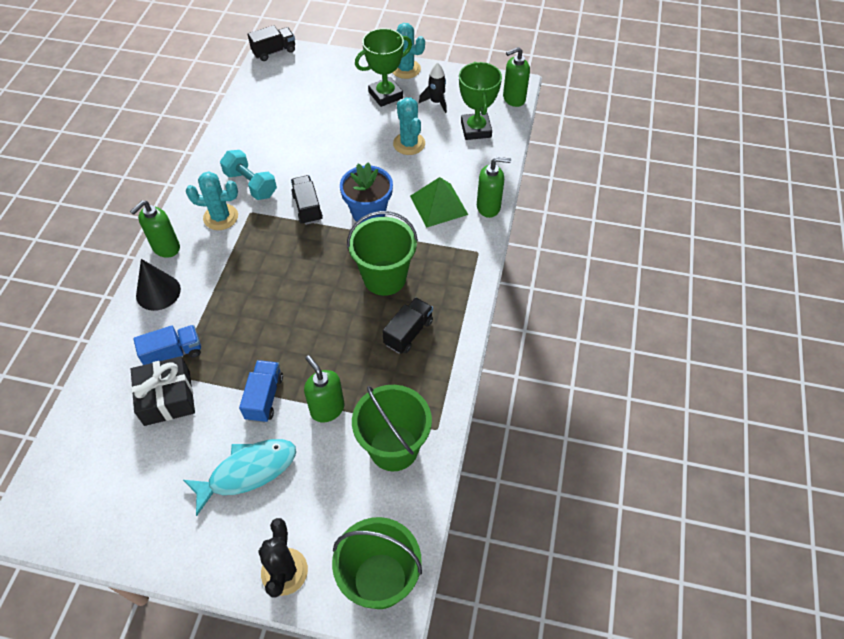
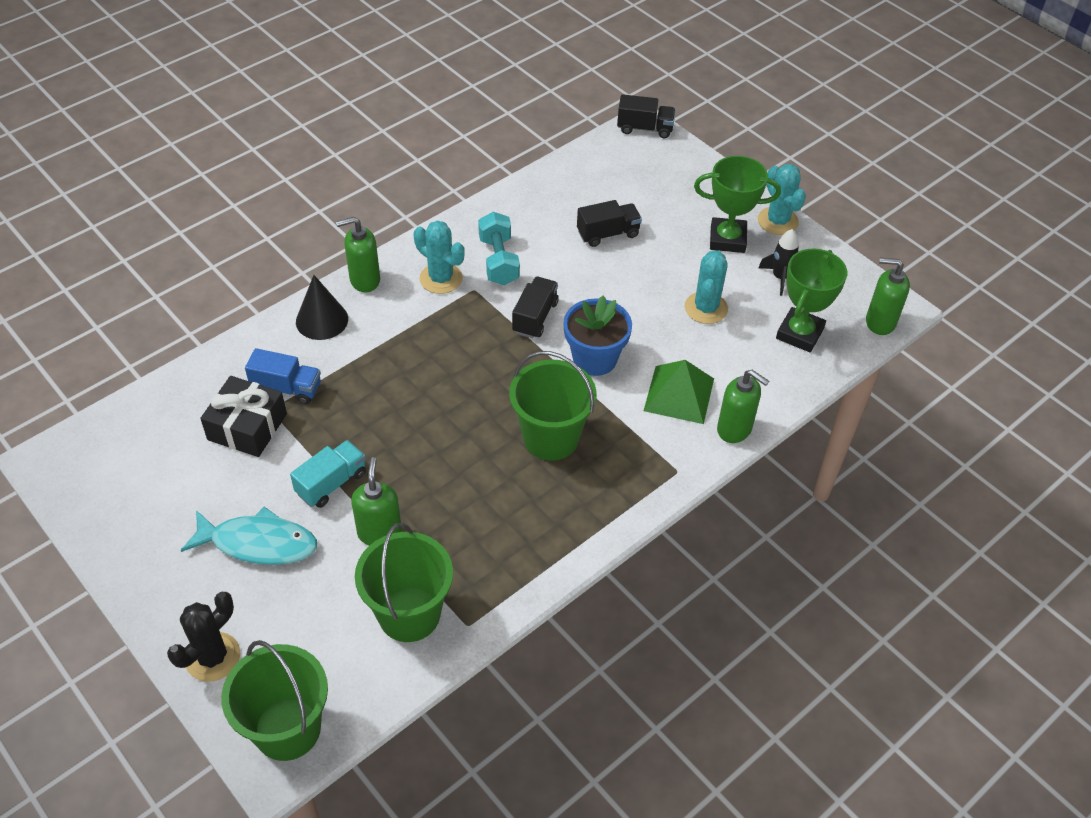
camera: 35 degrees right, 5 degrees down
blue truck [239,360,283,423] -> turquoise truck [290,440,366,508]
black truck [382,298,433,354] -> black truck moved to [577,200,642,247]

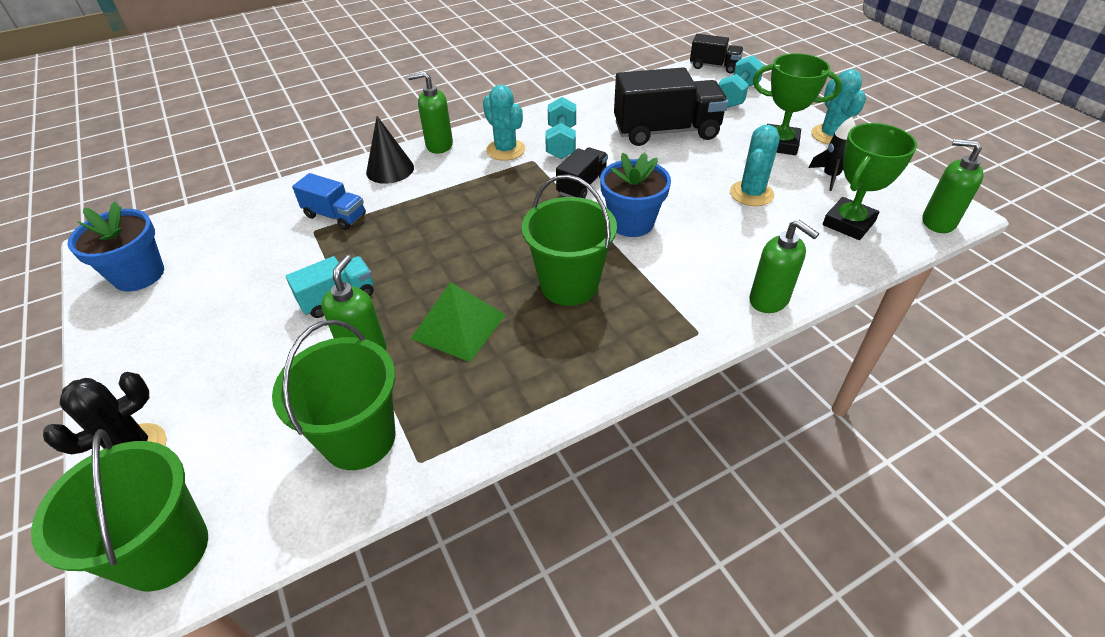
camera: 15 degrees right, 5 degrees down
turquoise fish [181,507,317,565] -> none
black gift [200,376,287,457] -> none
black truck [577,200,642,247] -> black truck [614,67,728,146], size x1.84
green pyramid [644,360,714,424] -> green pyramid moved to [411,282,506,362]
none -> blue flower pot [67,201,164,291]
none -> turquoise dumbbell [719,55,764,108]

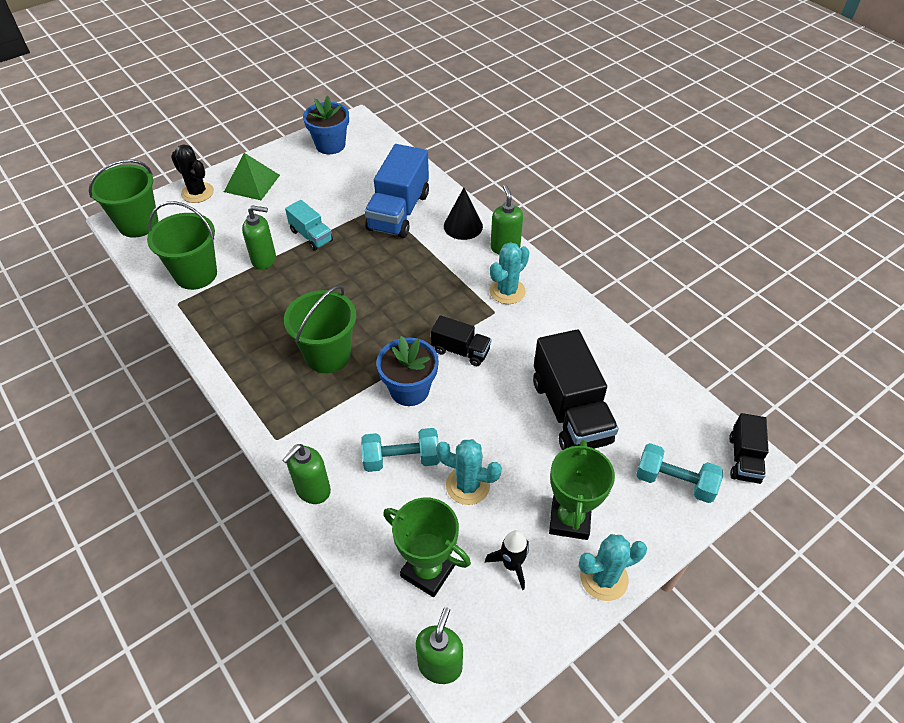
camera: 80 degrees right, 5 degrees up
blue truck [292,173,366,230] -> blue truck [365,144,429,238], size x1.84
green pyramid [411,282,506,362] -> green pyramid moved to [224,153,280,200]
turquoise dumbbell [545,97,576,159] -> turquoise dumbbell moved to [361,428,440,472]

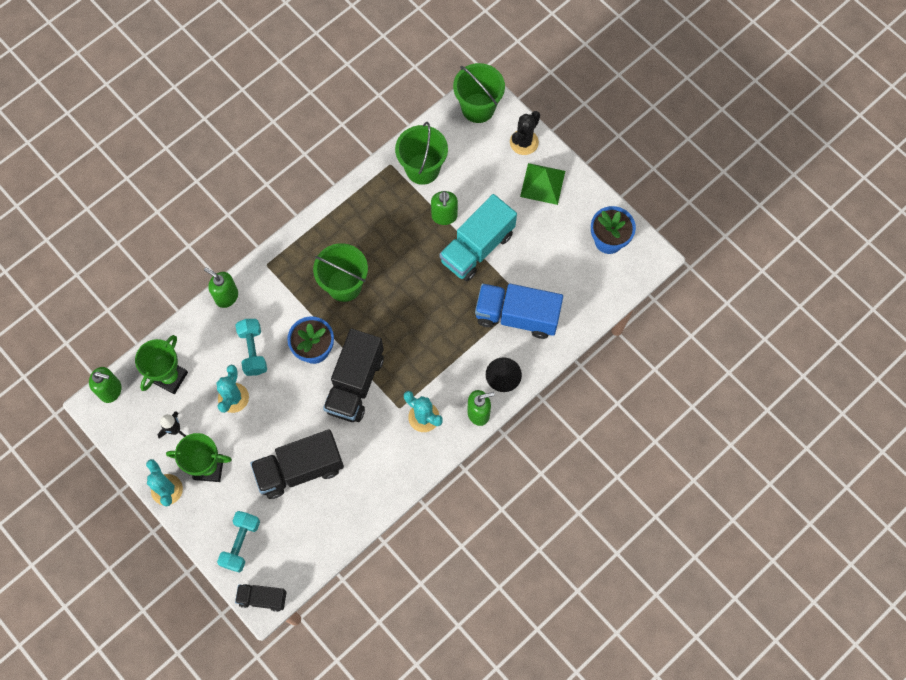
camera: 85 degrees right, 20 degrees up
turquoise truck [285,200,333,251] -> turquoise truck [439,194,517,281], size x1.84
black truck [431,315,491,366] -> black truck [323,329,384,422], size x1.84

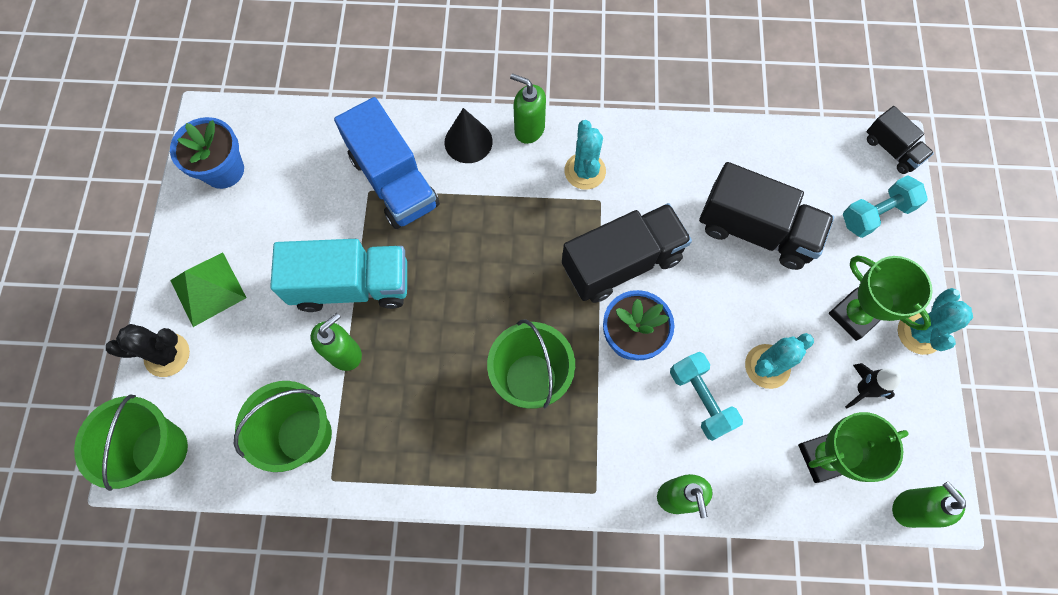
camera: 135 degrees left, 0 degrees up
turquoise dumbbell [236,319,267,376] -> turquoise dumbbell turned 60 degrees counterclockwise [670,352,743,441]

